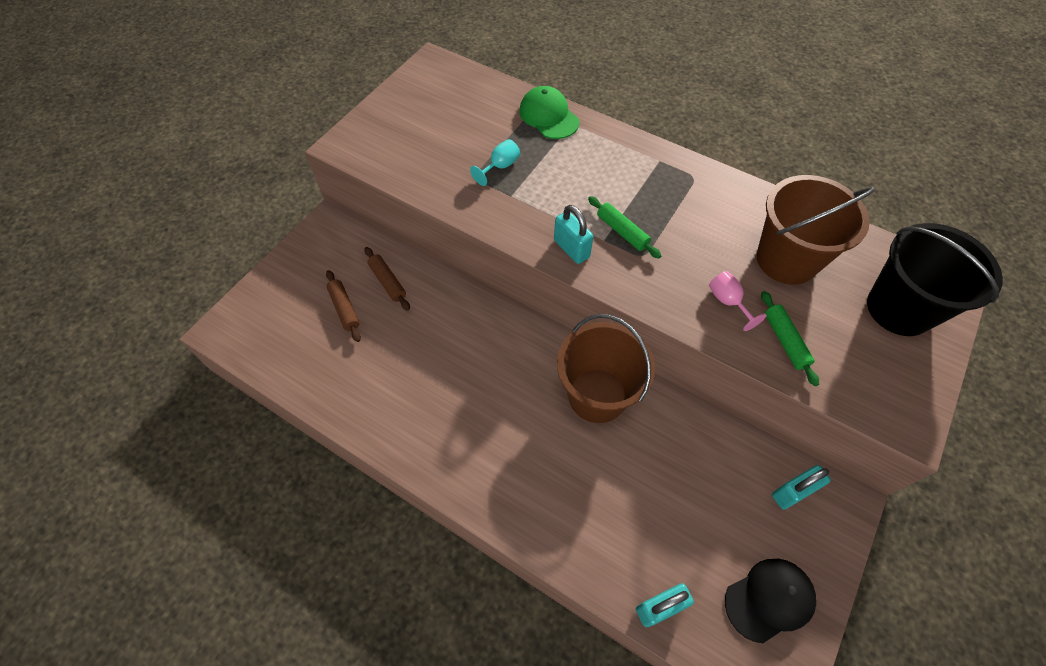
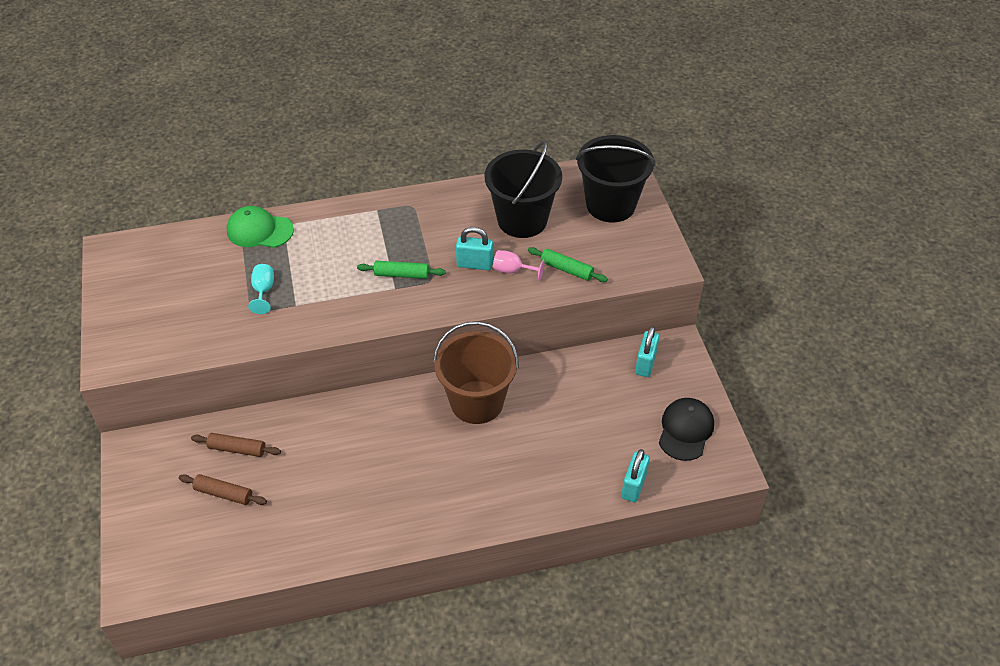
camera: 45 degrees left, 10 degrees down
turquoise padlock [554,205,593,264] -> turquoise padlock moved to [456,227,493,270]
brown bucket [757,175,875,285] -> black bucket [485,140,562,238]

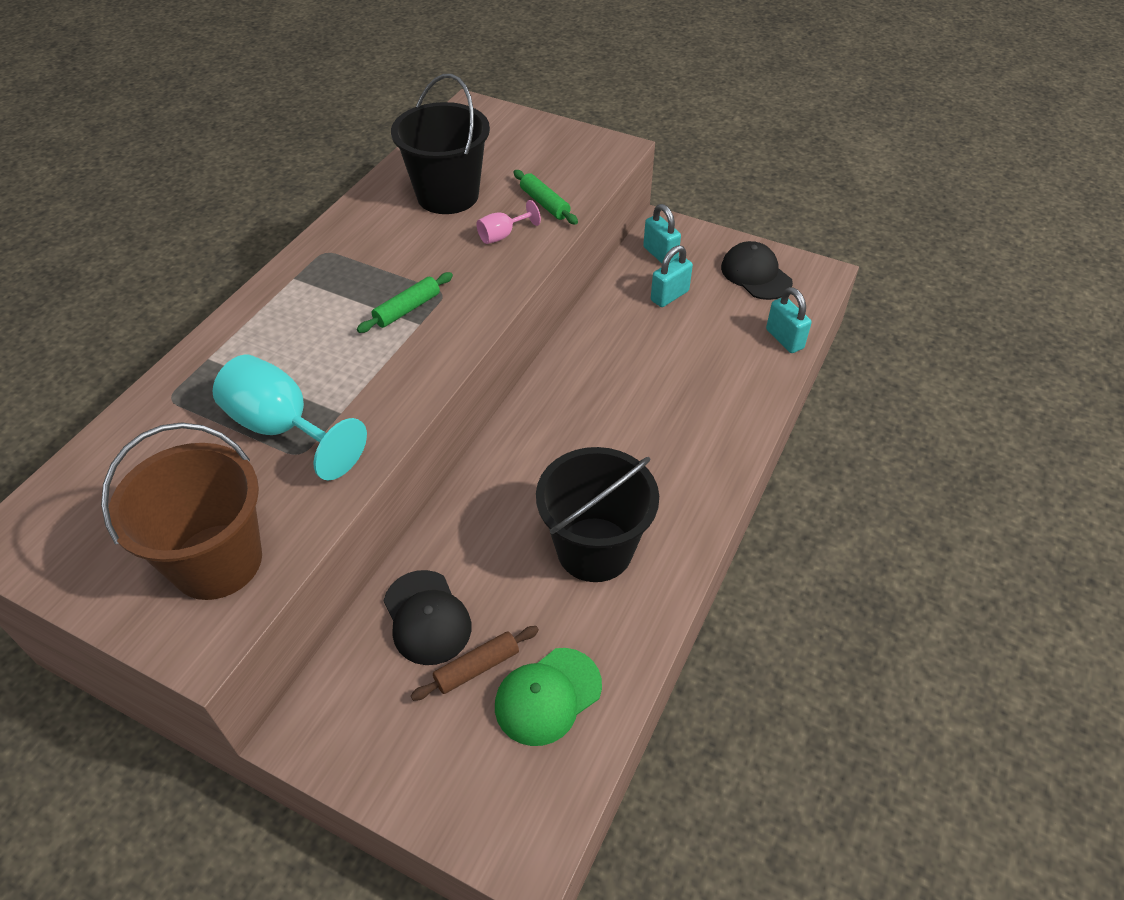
camera: 50 degrees left, 0 degrees up
brown rolling pin [191,433,281,457] -> black cap [383,570,471,665]
green cap [227,206,294,248] -> green cap moved to [495,648,602,746]
turquoise goblet [248,264,274,314] -> turquoise goblet [213,355,367,480], size x2.03
brown bucket [433,321,519,424] -> brown bucket moved to [101,422,262,600]
turquoise padlock [456,227,493,270] -> turquoise padlock moved to [651,245,693,307]
green rolling pin [528,247,608,282] -> green rolling pin turned 75 degrees clockwise [514,170,578,225]
black bucket [576,135,656,222] -> black bucket moved to [536,447,659,582]

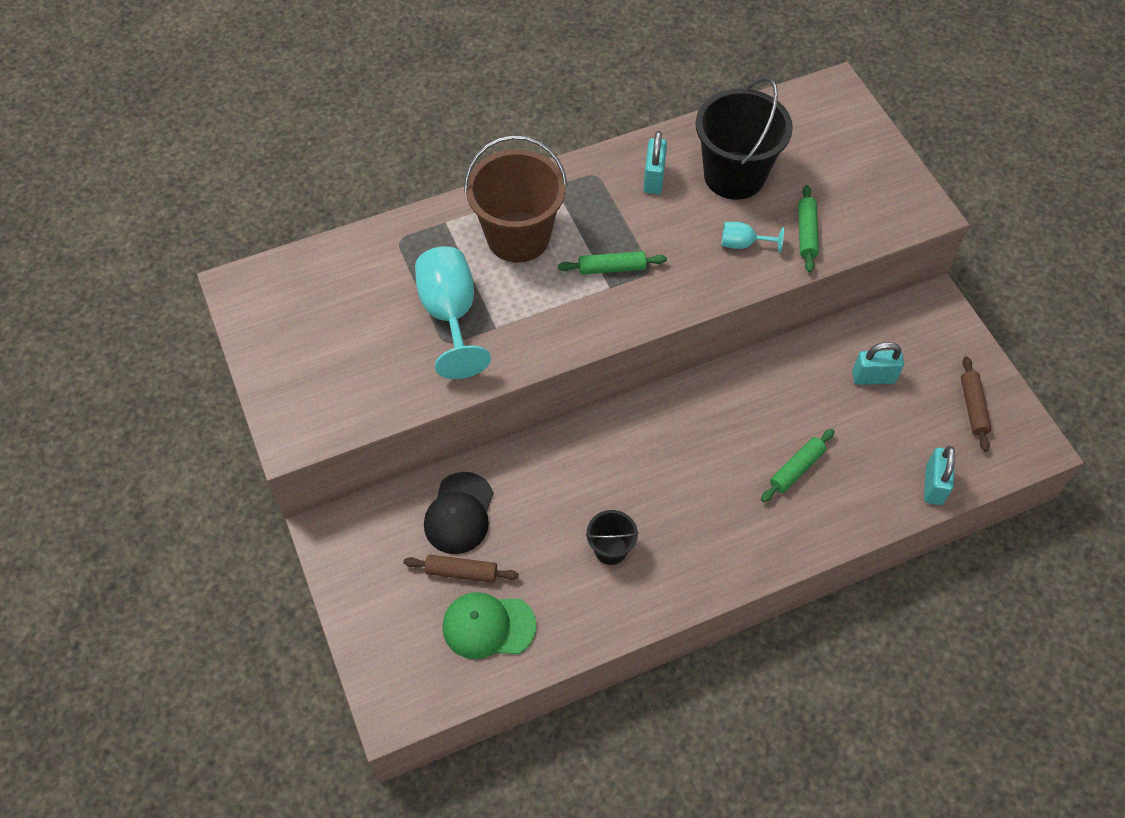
camera: 40 degrees right, 10 degrees up
brown bucket [101,422,262,600] -> brown bucket moved to [464,135,567,263]
pink goblet [476,200,541,244] -> turquoise goblet [722,222,784,253]
black bucket [536,447,659,582] -> black bucket [586,510,639,565], size x0.49
turquoise padlock [643,204,681,263] -> turquoise padlock moved to [643,131,667,194]
black cap [721,241,793,300] -> brown rolling pin [961,356,991,452]
none -> green rolling pin [761,429,835,502]

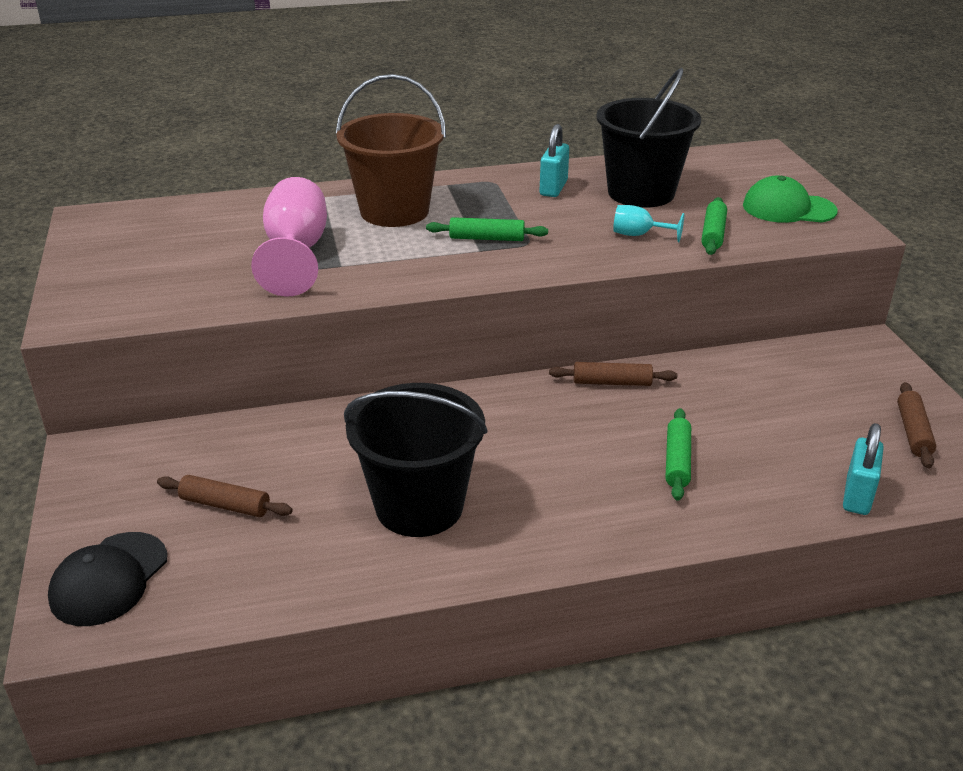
camera: 10 degrees right, 25 degrees down
turquoise goblet [415,246,491,379] -> pink goblet [251,177,327,296]
black cap [424,472,493,554] -> black cap moved to [48,532,167,626]
green cap [442,592,536,659] -> green cap moved to [743,176,838,223]
black bucket [586,510,639,565] -> black bucket [344,383,488,537], size x2.03
green rolling pin [761,429,835,502] -> green rolling pin turned 45 degrees counterclockwise [665,408,691,501]
turquoise padlock [852,342,904,385] -> none
none -> brown rolling pin [549,362,677,386]

